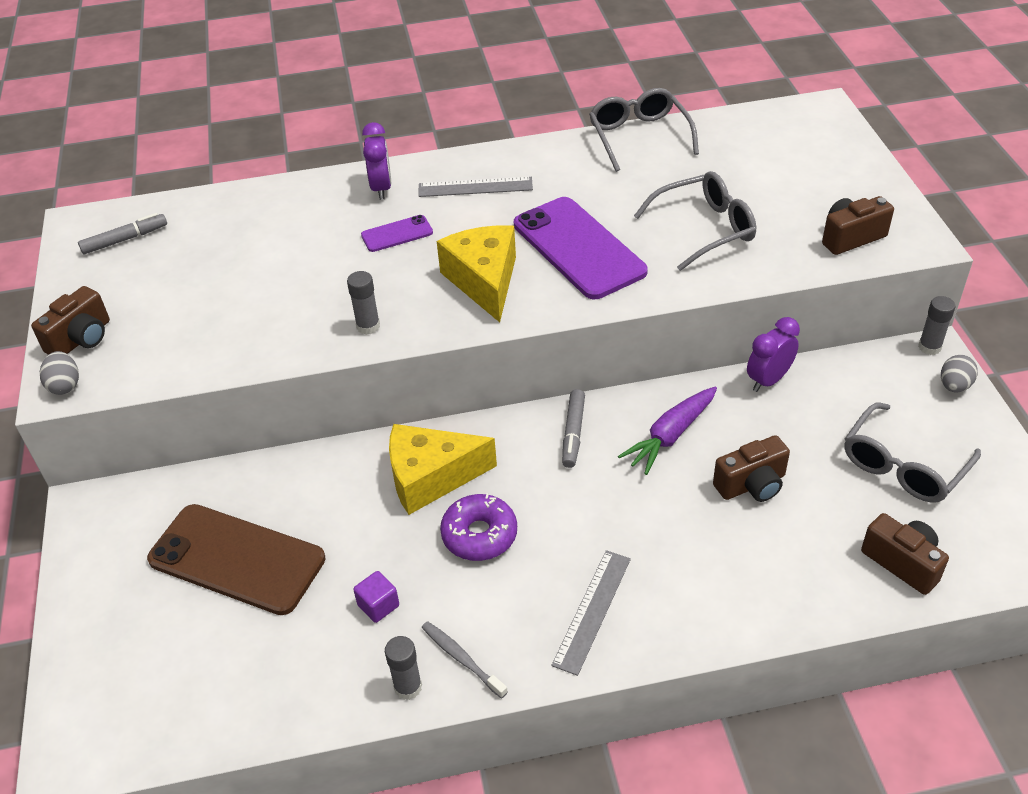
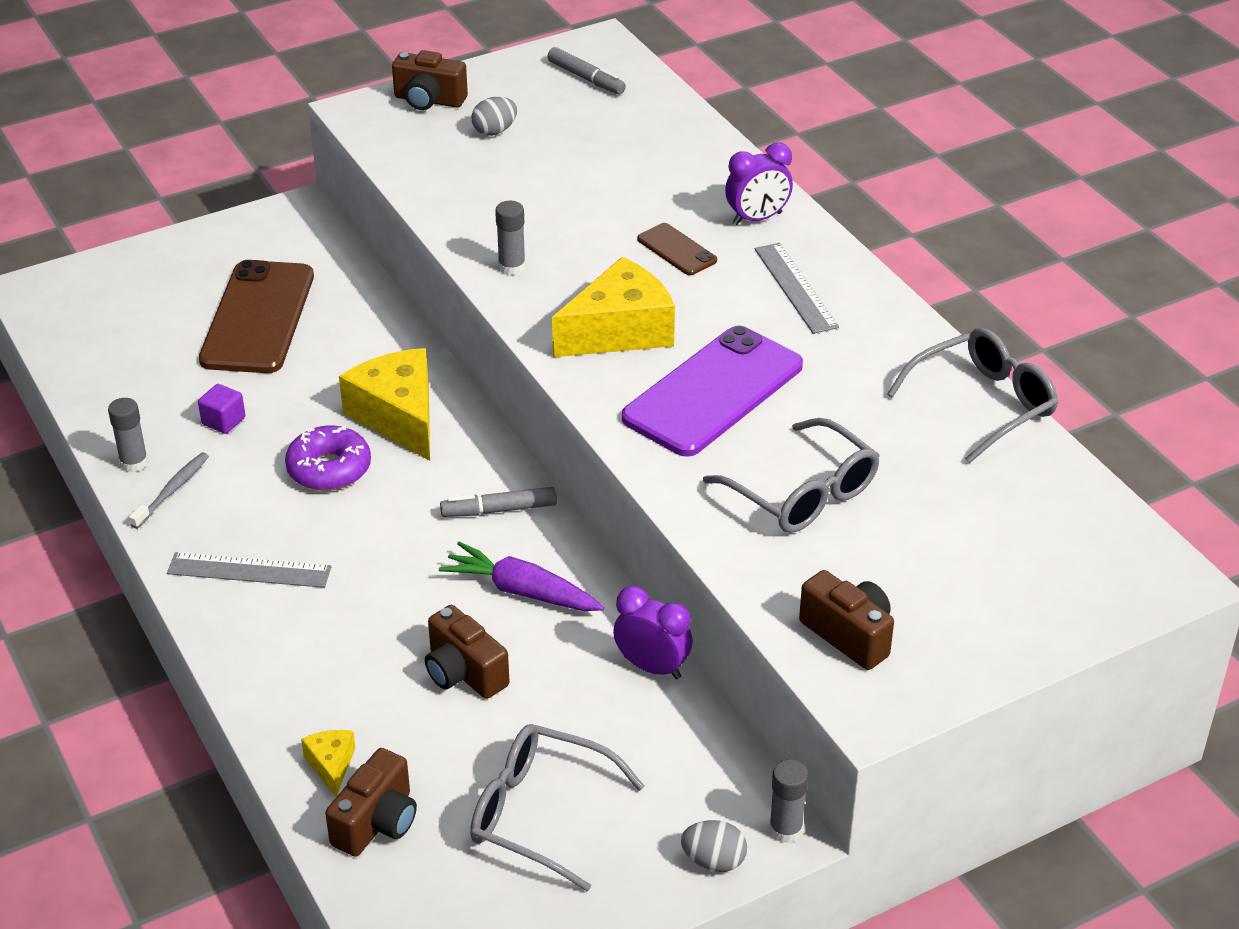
camera: 70 degrees right, 5 degrees down
grey egg [40,351,79,395] -> grey egg moved to [471,97,517,136]
purple phone [361,215,433,252] -> brown phone [637,223,717,275]
none -> yellow cheese [301,730,355,797]

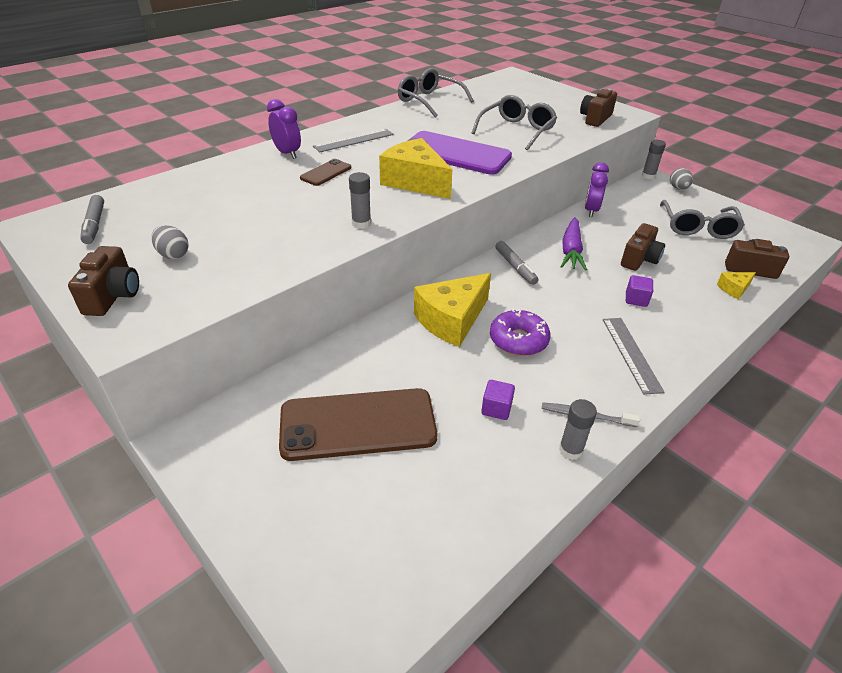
camera: 105 degrees left, 0 degrees up
grey marker [548,47,626,94] -> grey marker turned 135 degrees clockwise [80,195,104,244]
none -> purple cube [626,275,653,307]

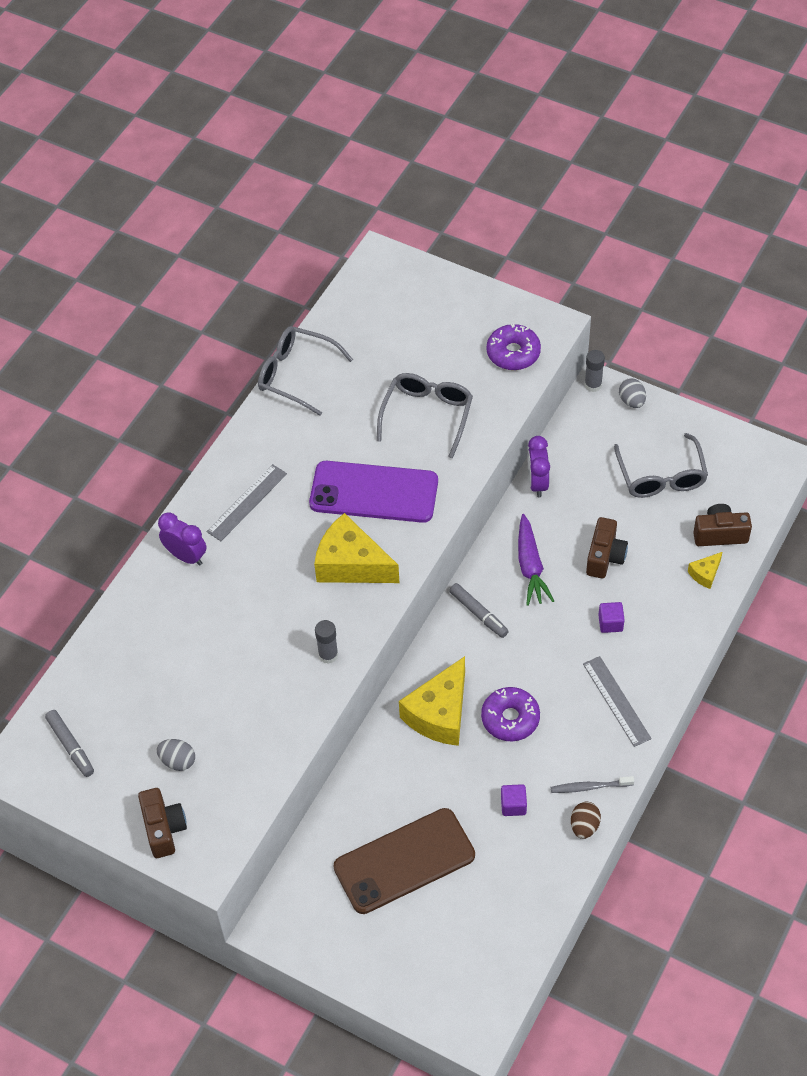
camera: 15 degrees left, 15 degrees up
brown phone [300,159,351,186] -> none
grey glue stick [559,399,597,460] -> brown egg [571,802,601,839]
brown camera [580,88,617,127] -> purple donut [487,324,541,370]

